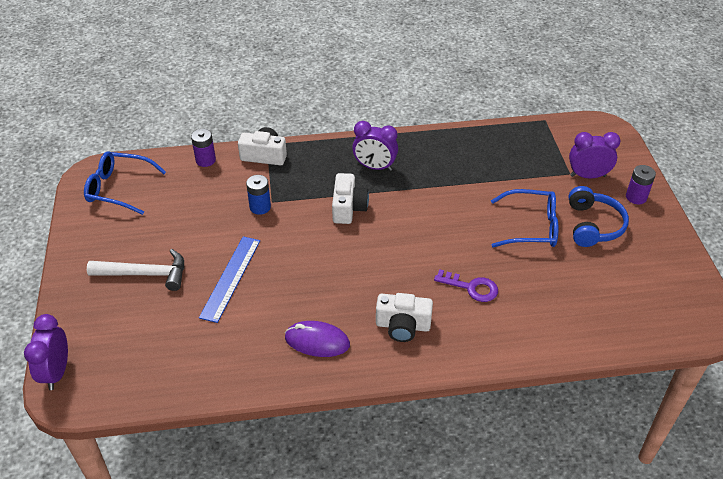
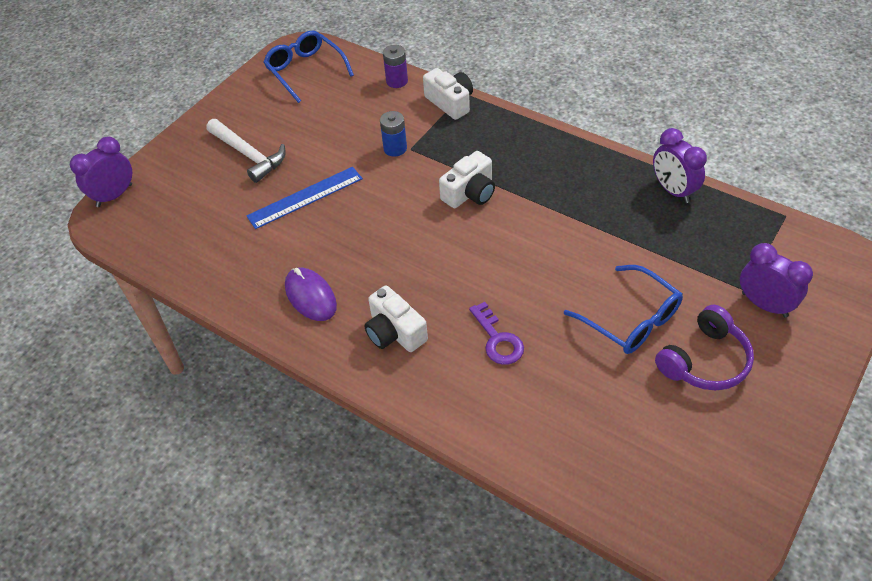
camera: 45 degrees right, 5 degrees up
purple clock [352,121,398,171] -> purple clock moved to [653,128,707,203]
blue headphones [568,186,629,247] -> purple headphones [655,305,754,390]
purple battery [626,165,656,204] -> none

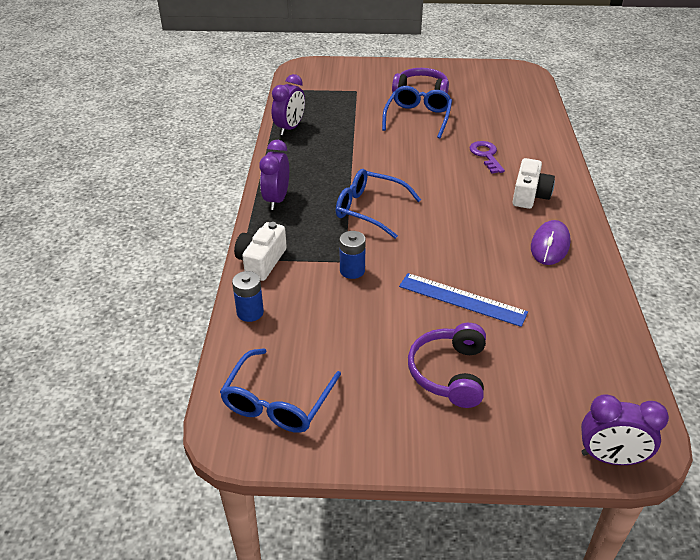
camera: 125 degrees left, 10 degrees down
white hammer [207,119,286,183] -> purple headphones [408,323,486,408]
purple battery [383,45,408,88] -> blue battery [232,271,264,322]
white camera [439,151,495,208] -> blue glasses [336,169,421,239]
purple key [469,302,524,365] -> purple key turned 45 degrees counterclockwise [469,141,505,173]
purple clock [740,243,813,318] -> purple clock moved to [259,140,289,210]

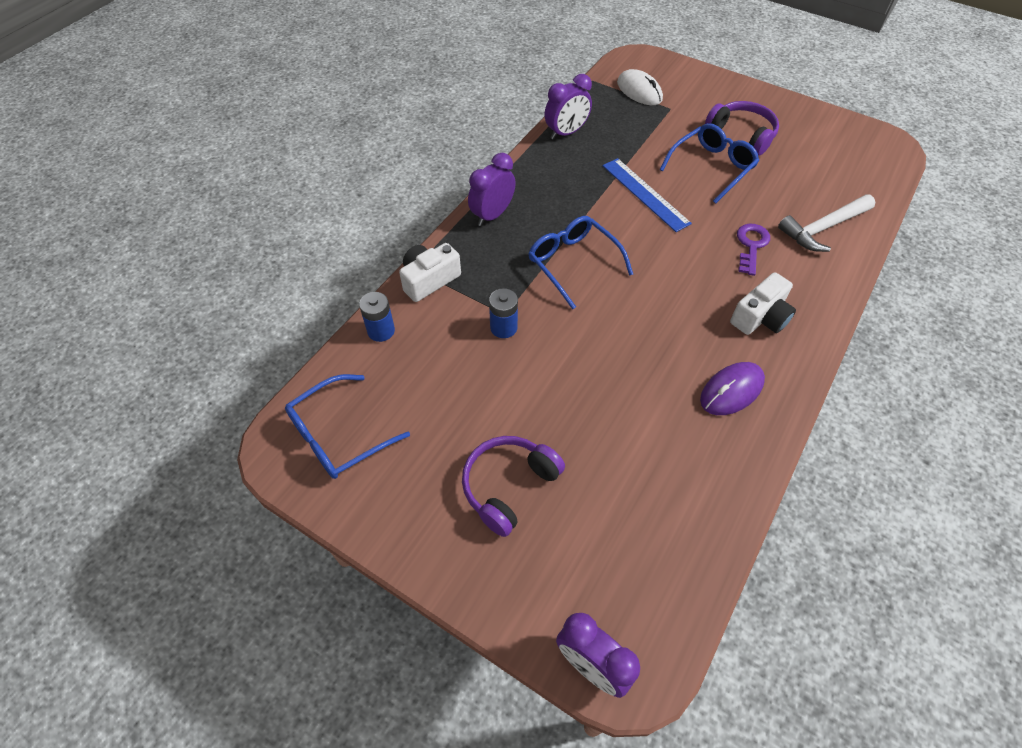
camera: 30 degrees right, 15 degrees up
blue ruler [399,273,528,327] -> blue ruler moved to [603,158,692,232]
none -> white mouse [617,69,663,105]
none -> white hammer [778,194,875,252]

